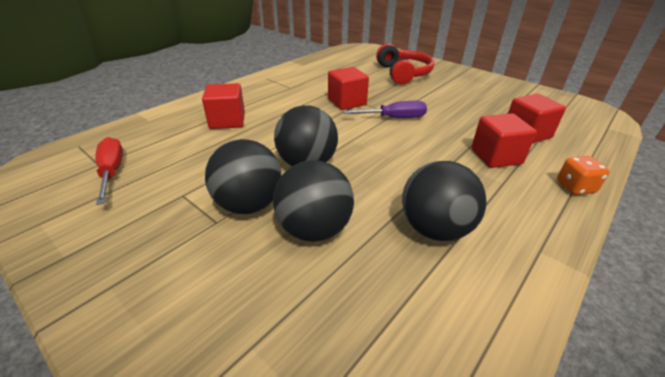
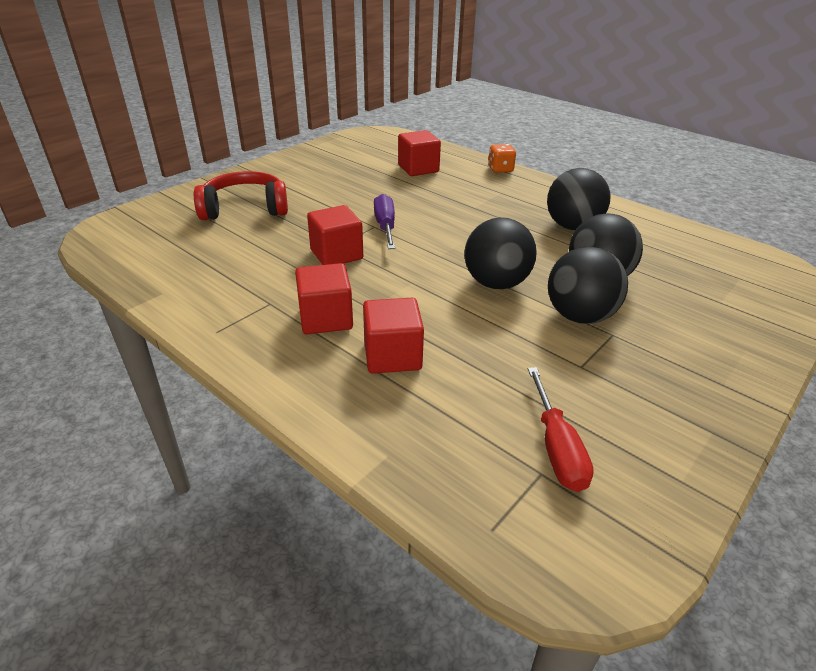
camera: 90 degrees left, 0 degrees up
red screwdriver [95,137,123,205] -> red screwdriver turned 75 degrees counterclockwise [528,367,594,492]
red cube [471,113,537,168] -> red cube moved to [295,263,353,334]

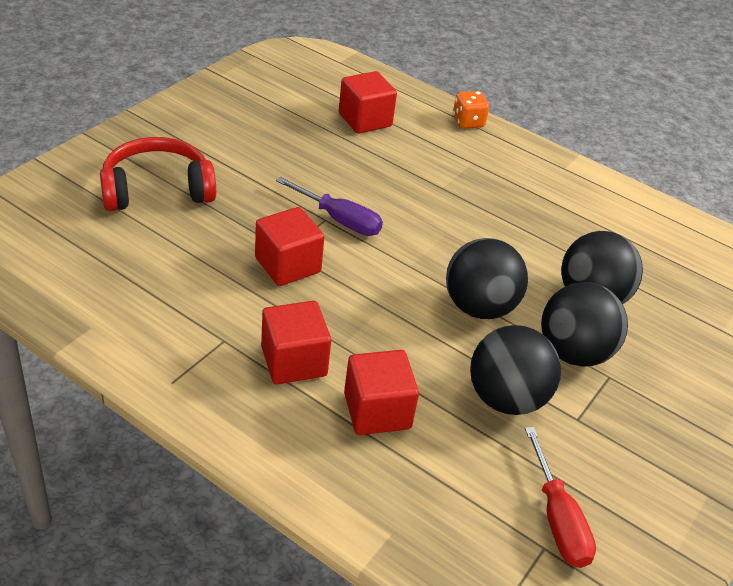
camera: 10 degrees left, 5 degrees up
purple screwdriver [374,194,395,249] -> purple screwdriver turned 135 degrees clockwise [276,177,383,236]
black ball [547,168,610,230] -> black ball moved to [470,325,561,415]

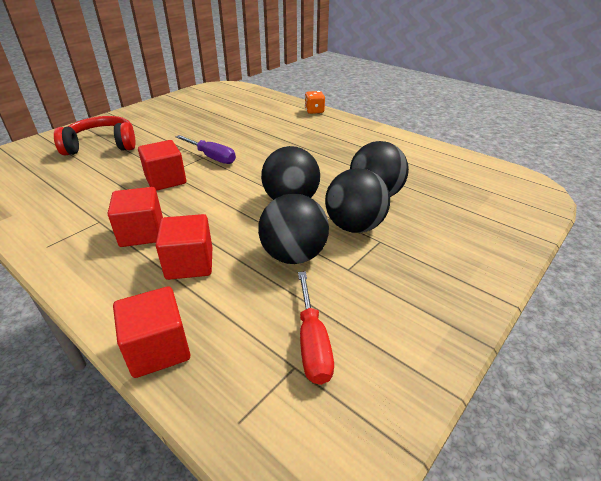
camera: 10 degrees right, 5 degrees down
red cube [339,71,397,134] -> red cube moved to [113,286,190,378]

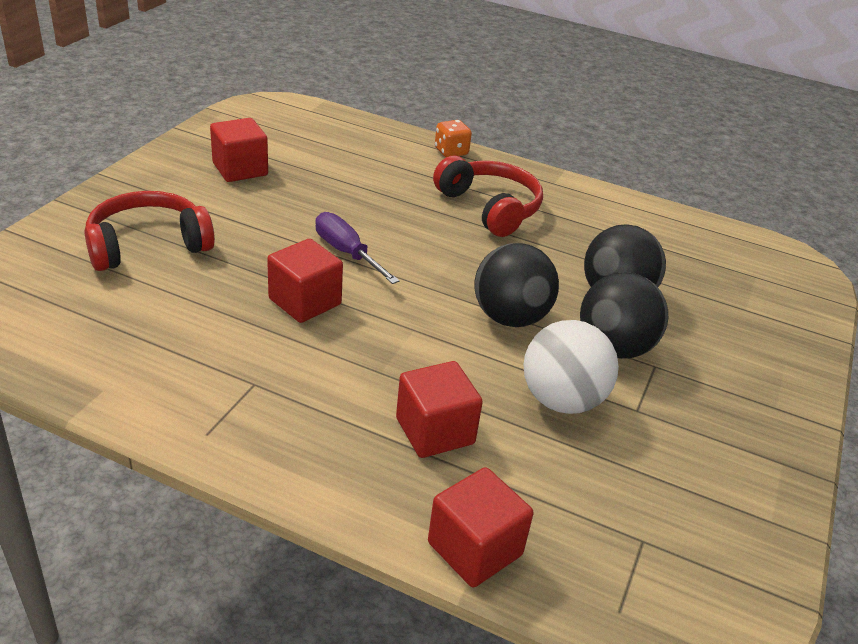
camera: 20 degrees left, 0 degrees up
red cube [108,187,163,247] -> red cube moved to [210,118,268,182]
purple screwdriver [176,135,236,164] -> purple screwdriver turned 150 degrees counterclockwise [315,212,400,284]
black ball [258,193,329,264] -> white ball [523,320,619,414]
red screwdriver [298,271,334,385] -> none
none -> red headphones [433,156,543,237]

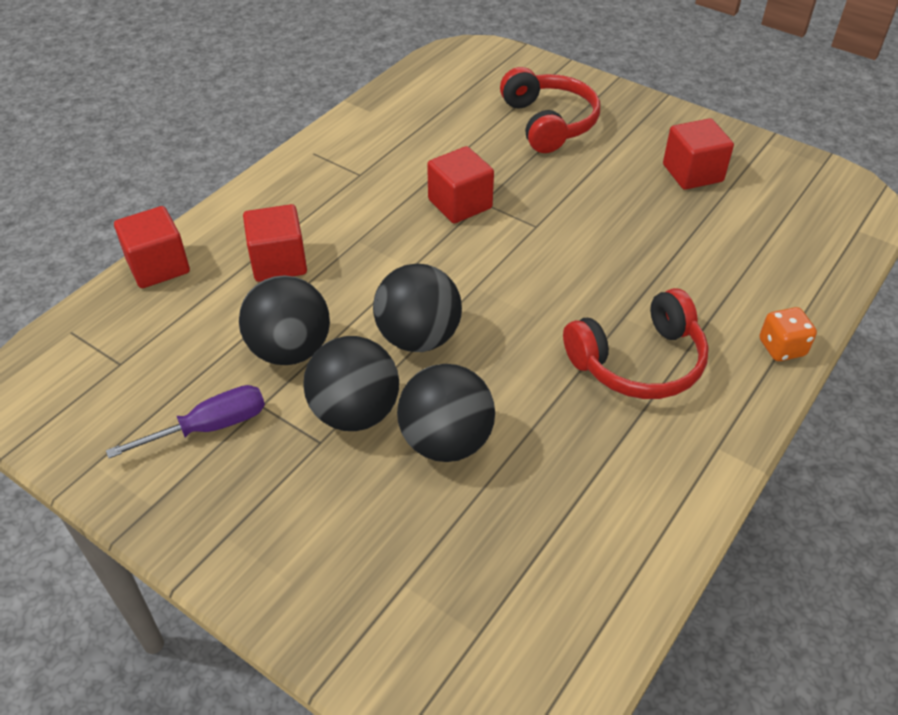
camera: 105 degrees right, 10 degrees up
purple screwdriver [315,212,400,284] -> purple screwdriver moved to [106,385,265,458]
white ball [523,320,619,414] -> black ball [239,276,330,365]

